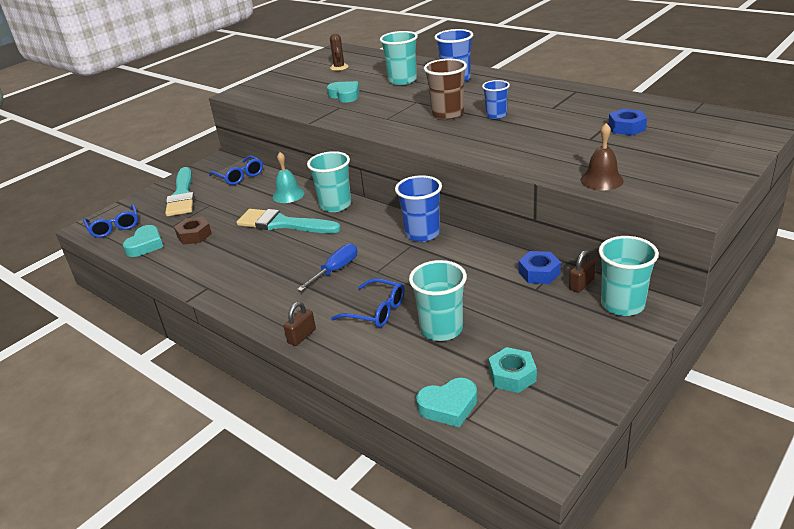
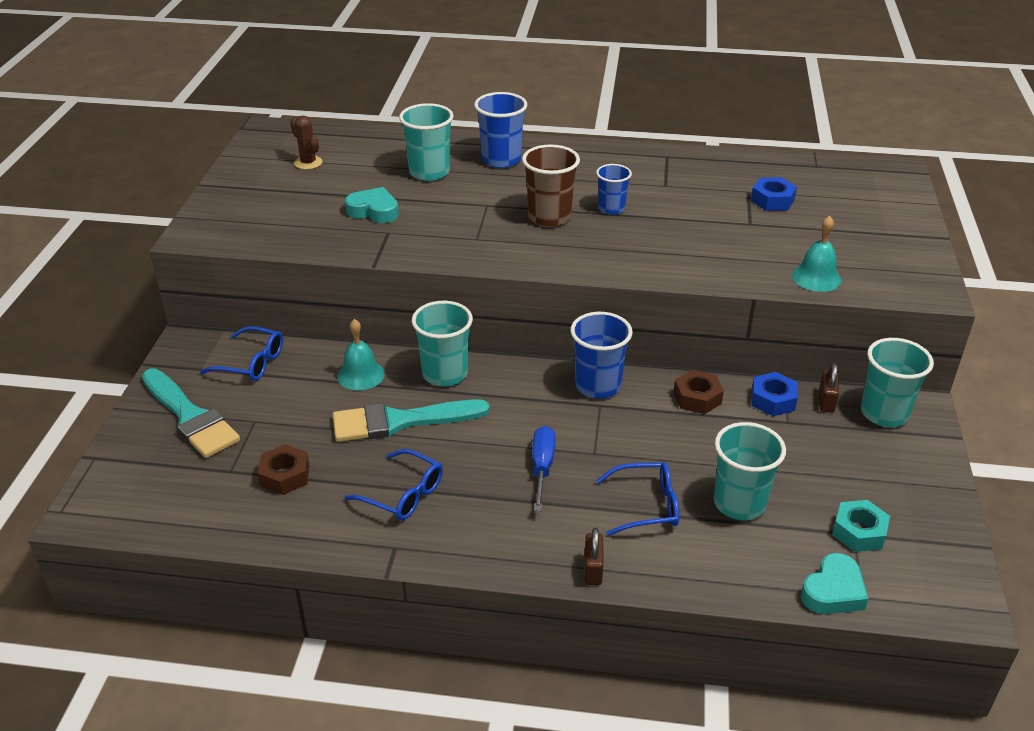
camera: 35 degrees left, 5 degrees up
blue glasses [83,204,138,238] -> blue glasses moved to [345,449,443,520]
turquoise heart [123,225,163,257] -> none
brown bell [580,123,624,190] -> turquoise bell [792,216,841,292]
none -> brown nut [674,370,724,414]

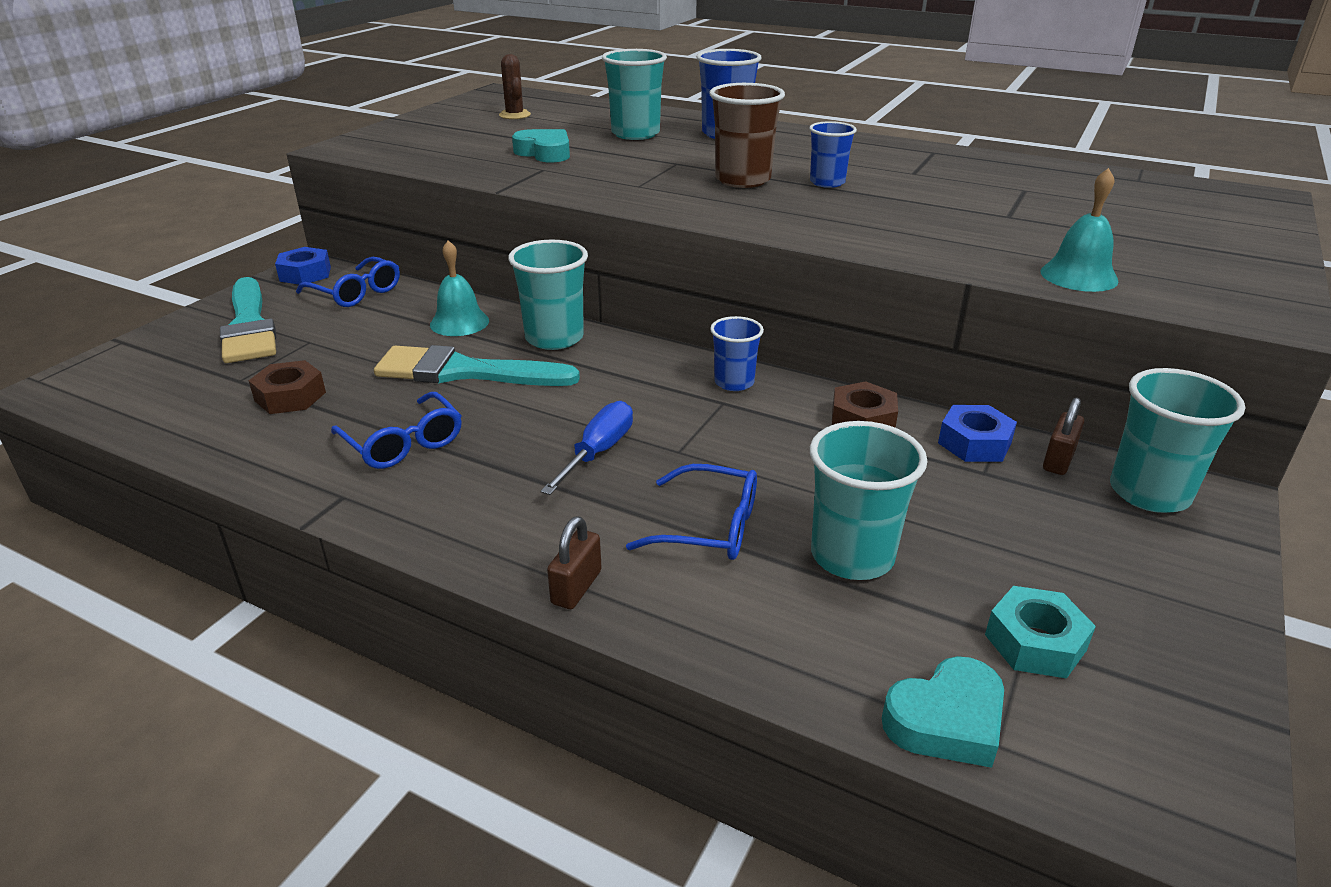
camera: 20 degrees right, 5 degrees down
blue cup [571,312,633,398] -> blue cup [710,316,764,391], size x0.63
blue nut [751,177,797,211] -> blue nut moved to [275,247,331,284]

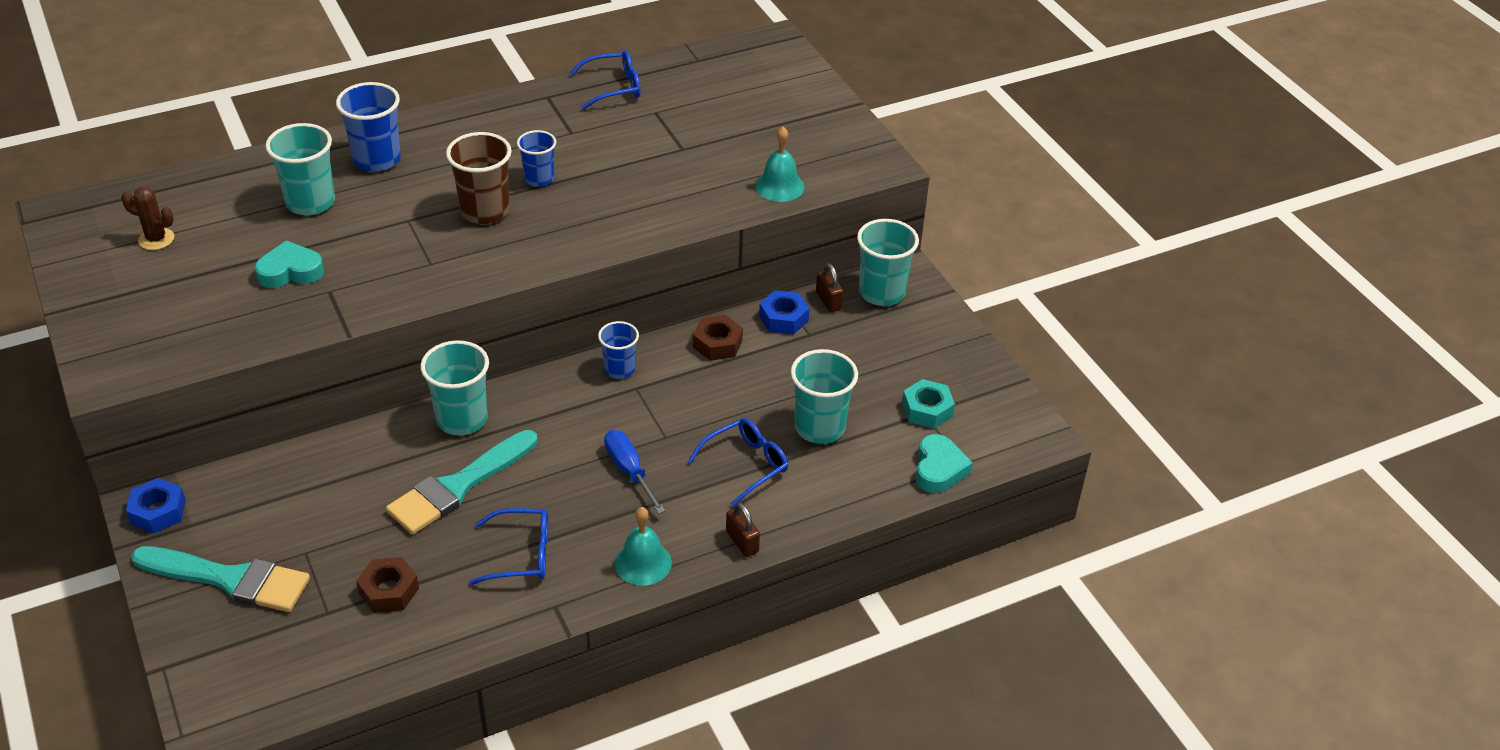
camera: 55 degrees left, 10 degrees up
blue glasses [296,257,400,307] -> blue glasses moved to [569,50,640,110]
turquoise bell [430,240,489,336] -> turquoise bell moved to [614,507,672,586]

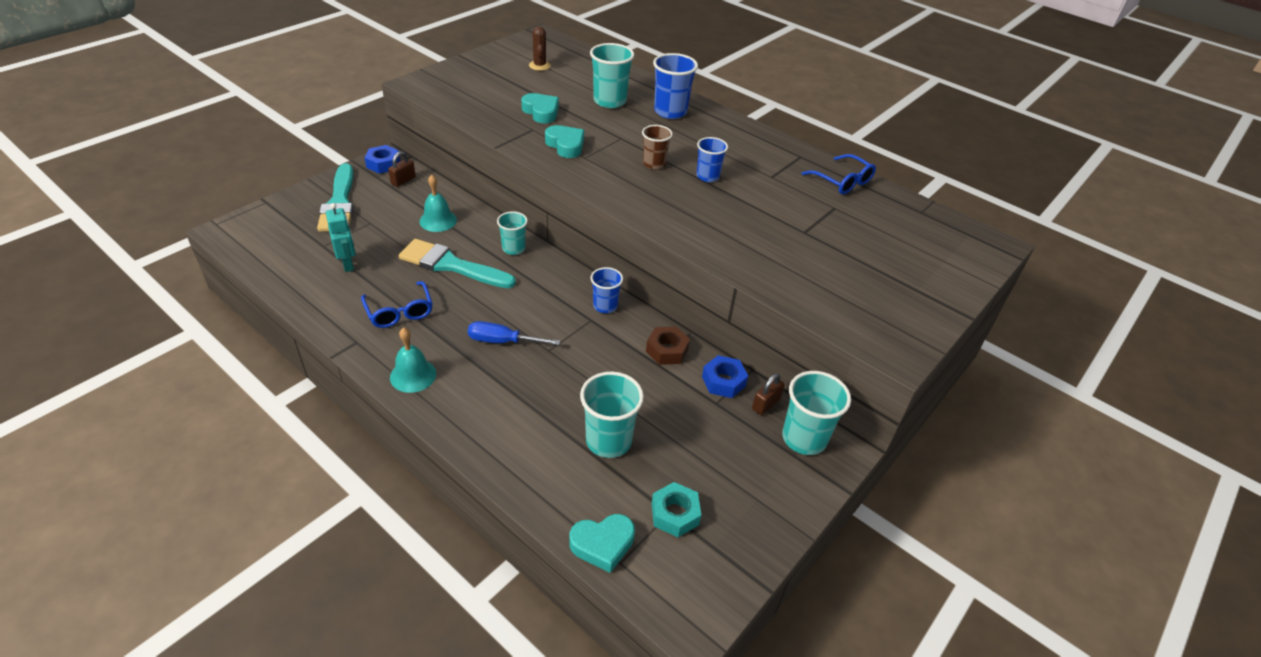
camera: 65 degrees right, 0 degrees up
brown nut [356,557,419,613] -> turquoise robot [326,203,356,272]
turquoise cup [420,340,489,435] -> turquoise cup [497,211,528,255], size x0.63
brown cup [446,132,512,224] -> brown cup [642,125,673,169], size x0.63
blue screwdriver [604,430,665,514] -> blue screwdriver turned 120 degrees counterclockwise [468,321,560,345]
blue glasses [688,418,788,507] -> none
brown padlock [726,502,760,557] -> brown padlock moved to [388,151,416,187]
turquoise bell [755,127,804,202] -> turquoise bell moved to [419,175,457,232]
none -> turquoise heart [545,125,584,158]

